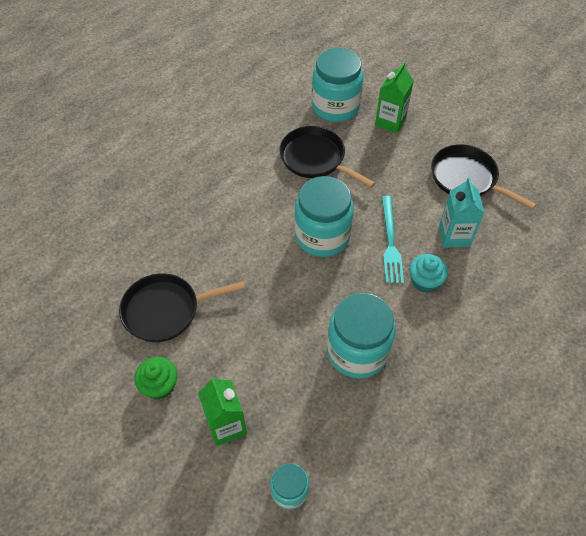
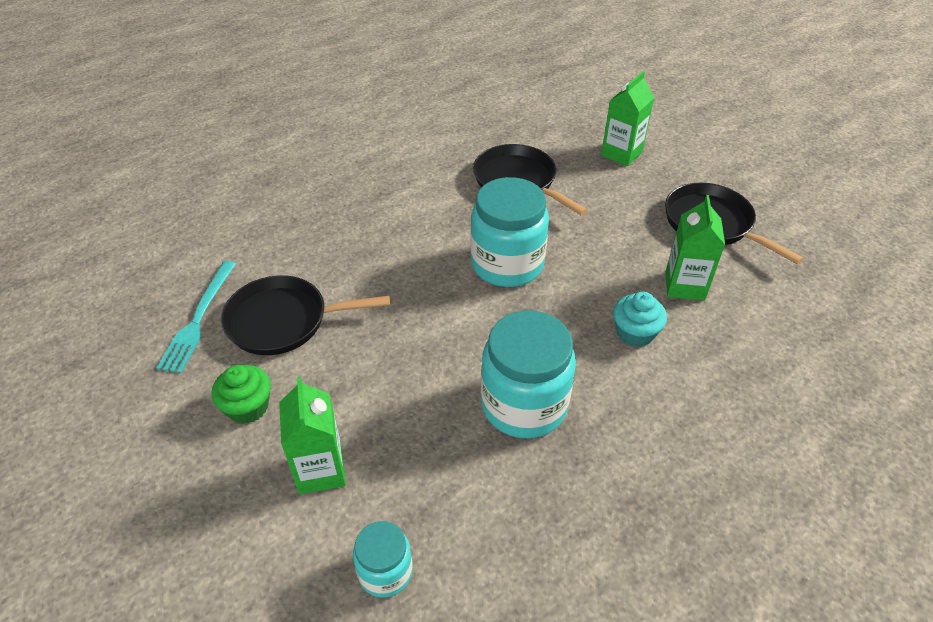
camera: 10 degrees right, 10 degrees down
turquoise jar [312,48,363,122] -> none
turquoise fork [382,196,404,284] -> turquoise fork moved to [156,261,236,373]
turquoise carton [439,177,484,248] -> green carton [665,195,725,301]

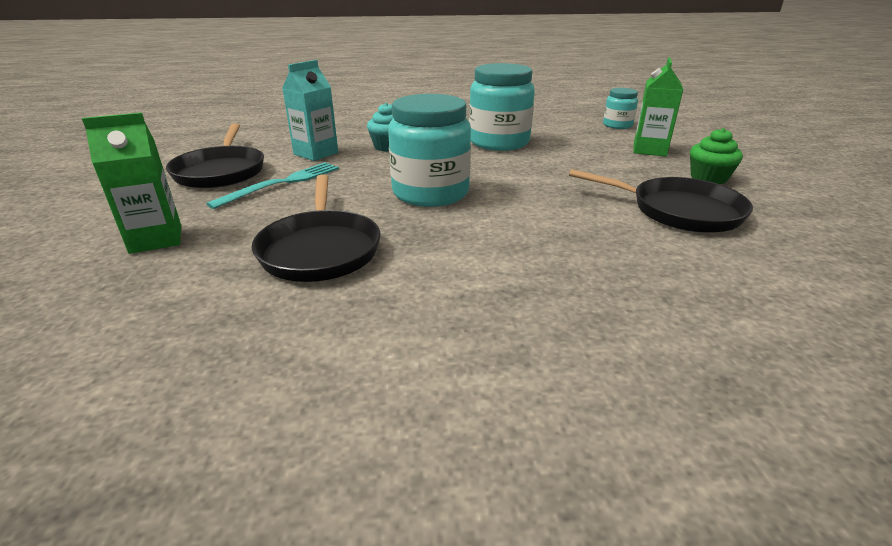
camera: 150 degrees left, 15 degrees down
turquoise fork [156,261,236,373] -> turquoise fork moved to [206,162,339,209]
green carton [665,195,725,301] -> turquoise carton [282,60,338,161]

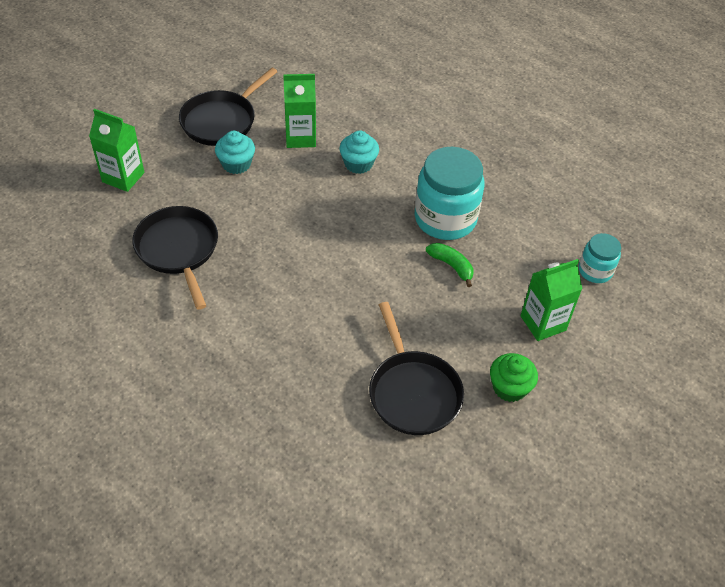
camera: 45 degrees right, 20 degrees up
turquoise fork [206,162,339,209] -> turquoise cupcake [215,131,255,174]
black pan [252,174,381,282] -> black pan turned 120 degrees clockwise [132,206,218,310]
turquoise carton [282,60,338,161] -> green carton [283,74,316,148]
turquoise jar [388,94,471,207] -> none
none -> green banana [426,243,473,287]

